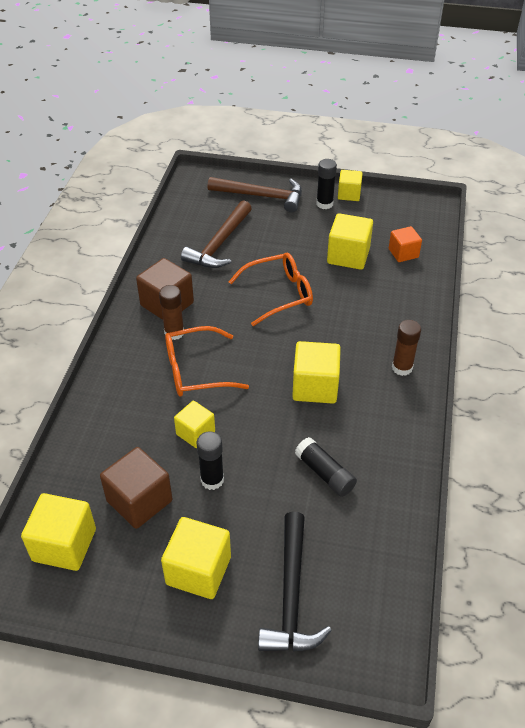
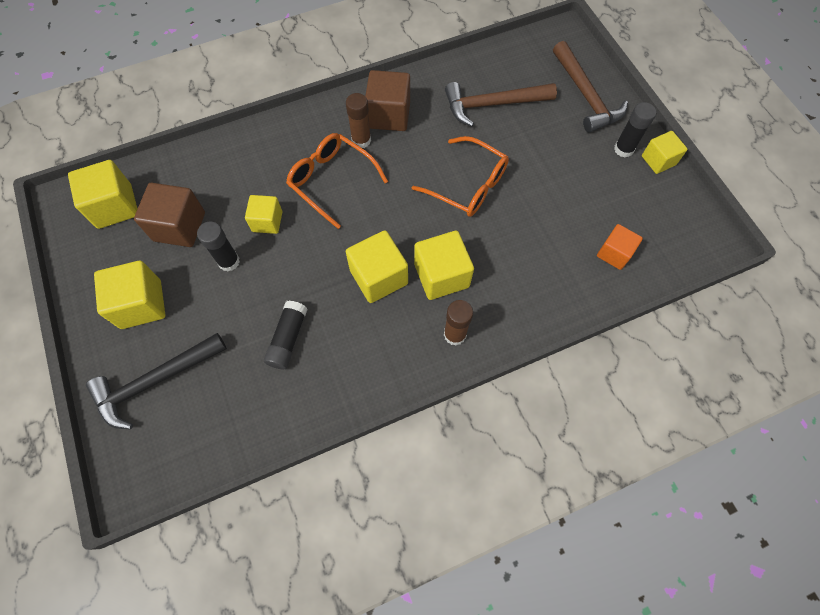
camera: 55 degrees right, 20 degrees up
yellow cube [327,213,373,270] -> yellow cube moved to [414,230,474,300]

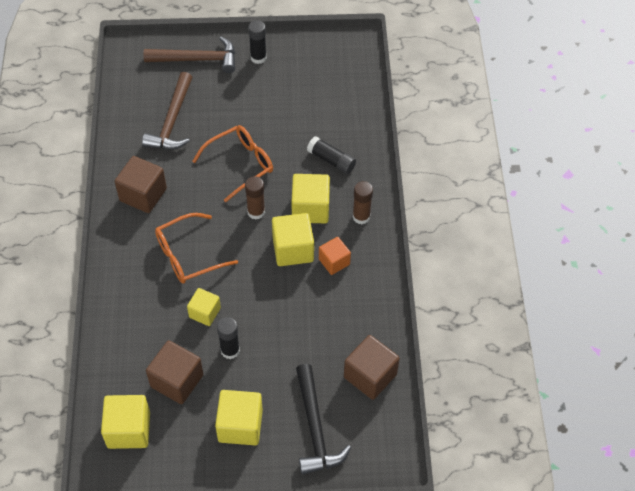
camera: 70 degrees left, 10 degrees down
black glue stick [264,300,308,369] -> black glue stick moved to [307,137,356,174]
brown glue stick [346,93,371,148] -> brown glue stick moved to [245,176,265,220]
orange cube [597,224,643,270] -> orange cube moved to [319,237,351,275]
yellow cube [642,131,688,174] -> none
none -> brown cube [344,335,400,400]

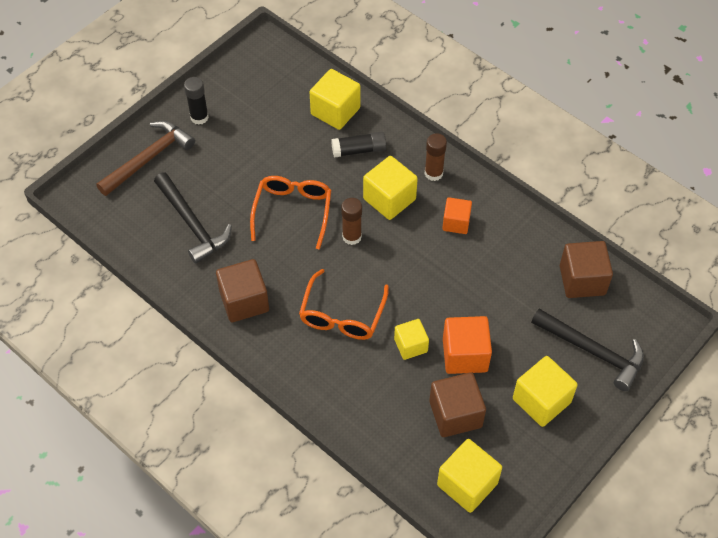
camera: 45 degrees left, 0 degrees up
brown hammer [142,72,193,150] -> black hammer [154,172,232,264]
black glue stick [217,317,240,359] -> orange cube [443,316,492,374]
yellow cube [272,213,314,266] -> yellow cube moved to [310,69,360,130]

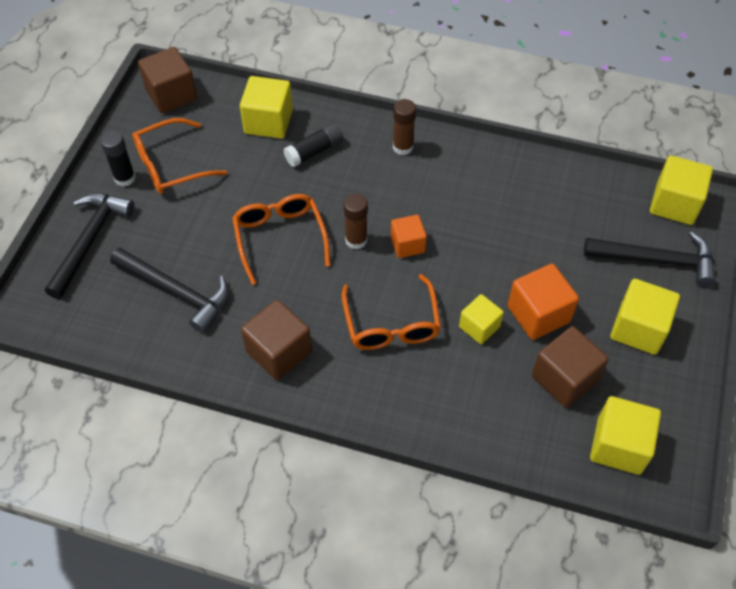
camera: 25 degrees left, 0 degrees up
brown hammer [96,121,195,196] -> black hammer [45,193,134,299]
yellow cube [363,156,418,220] -> yellow cube moved to [650,155,713,225]
orange cube [442,198,472,234] -> orange cube moved to [391,215,427,258]
brown cube [560,241,613,298] -> brown cube moved to [138,47,197,114]
none -> orange glasses [132,118,227,194]

